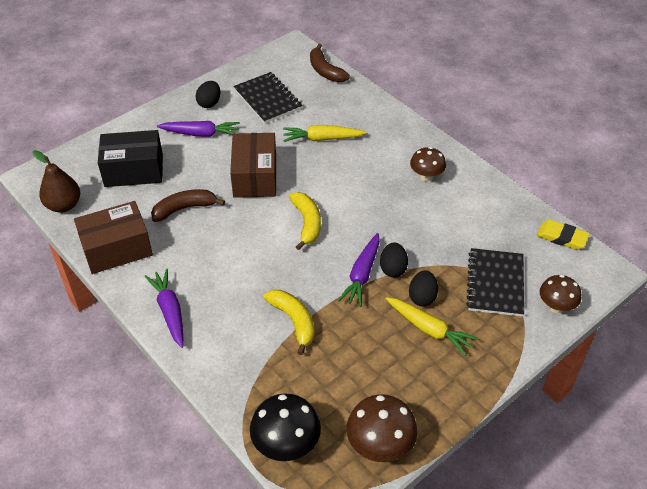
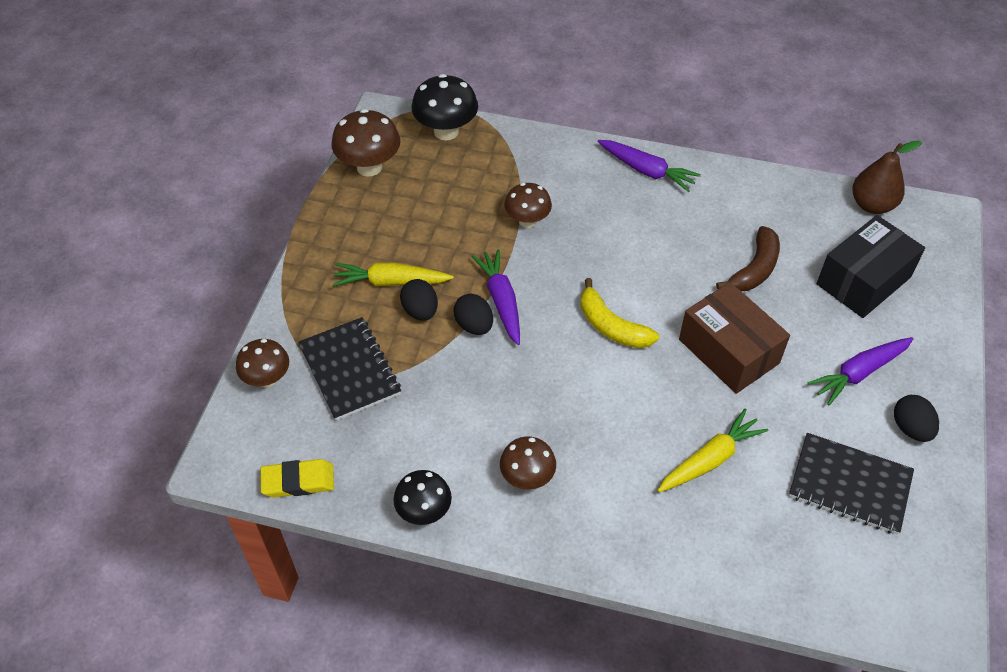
camera: 145 degrees right, 5 degrees up
brown box [74,201,153,274] -> none
yellow banana [264,290,314,355] -> brown mushroom [504,183,552,228]
brown banana [310,44,350,82] -> none
none -> black mushroom [393,470,452,525]

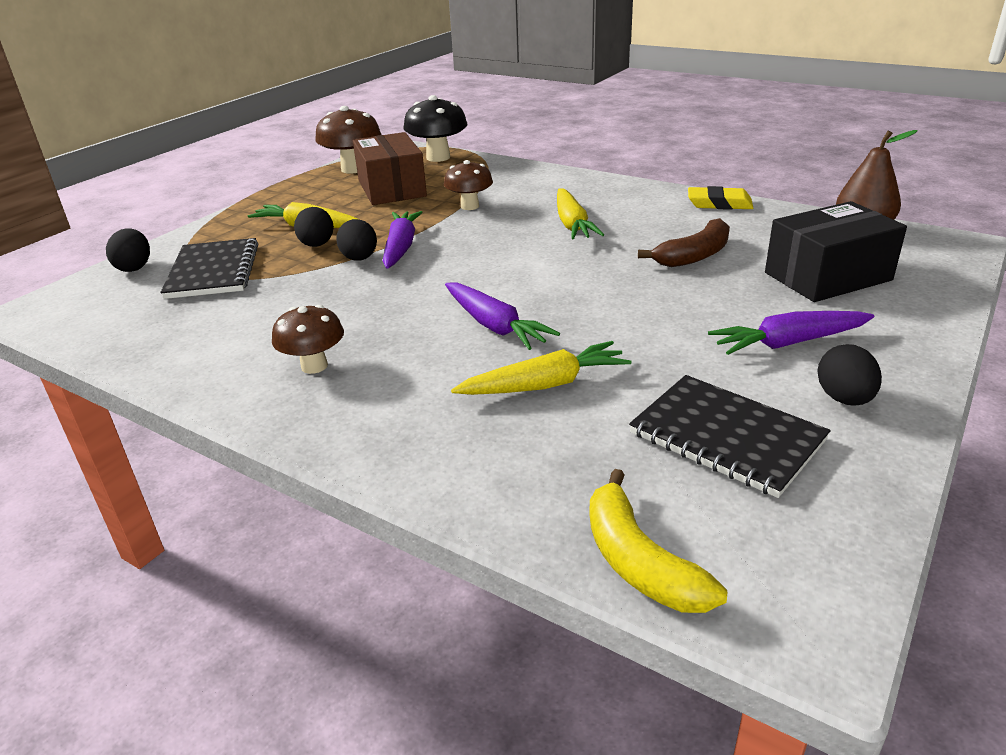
camera: 20 degrees right, 20 degrees down
brown mushroom [236,339,289,387] -> black egg [106,228,150,272]
yellow eraser [261,459,334,498] -> yellow eraser moved to [688,186,753,210]
black mushroom [393,470,452,525] -> none
yellow banana [580,278,659,348] -> yellow banana moved to [589,469,727,613]
purple carrot [598,140,701,192] -> purple carrot moved to [445,283,560,350]
brown box [679,282,790,394] -> brown box moved to [353,132,427,205]
none -> yellow carrot [557,188,604,240]

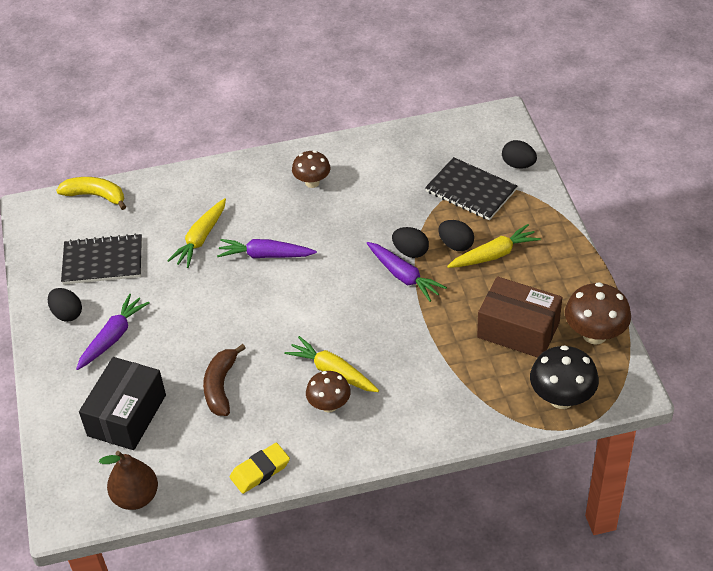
camera: 135 degrees right, 15 degrees up
brown mushroom [444,160,493,210] -> brown mushroom moved to [306,371,351,413]

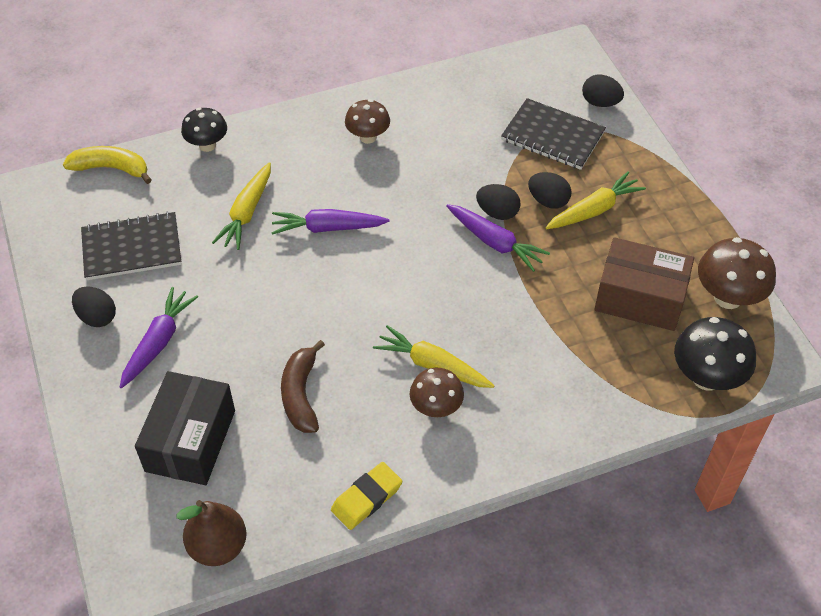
camera: 10 degrees left, 5 degrees up
none -> black mushroom [181,108,227,152]

